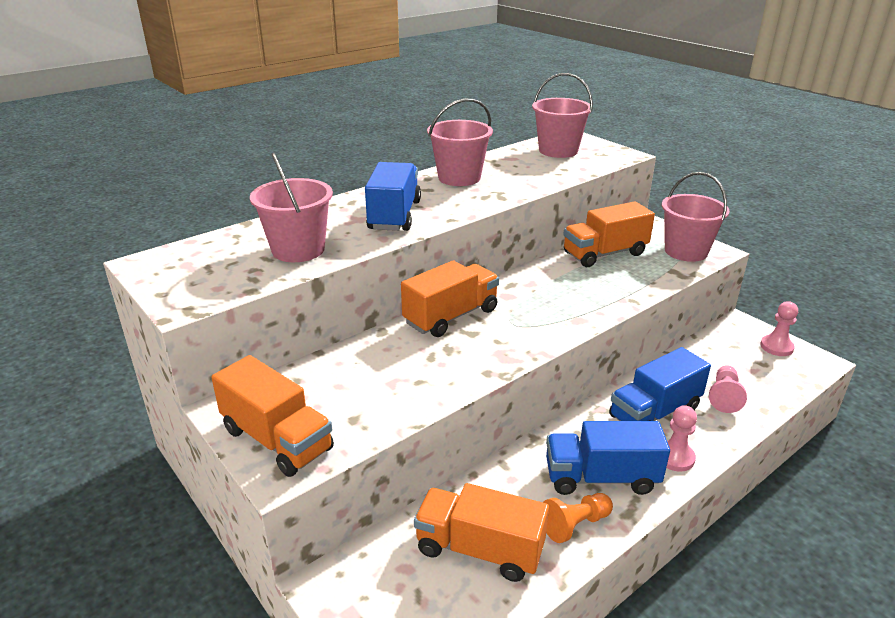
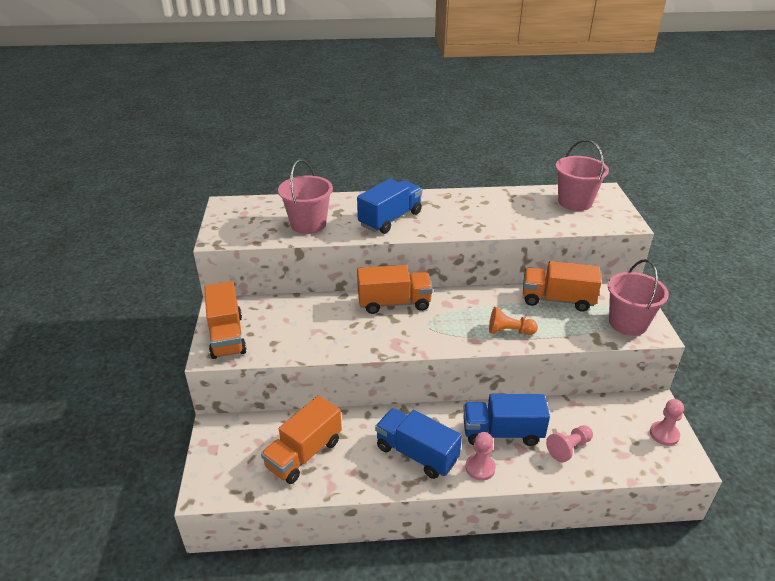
camera: 35 degrees right, 5 degrees up
orange truck [414,483,549,582] -> orange truck turned 105 degrees counterclockwise [261,396,342,484]
pink bucket [427,98,493,186] -> none
orange pawn [543,493,613,543] -> orange pawn moved to [489,307,538,335]

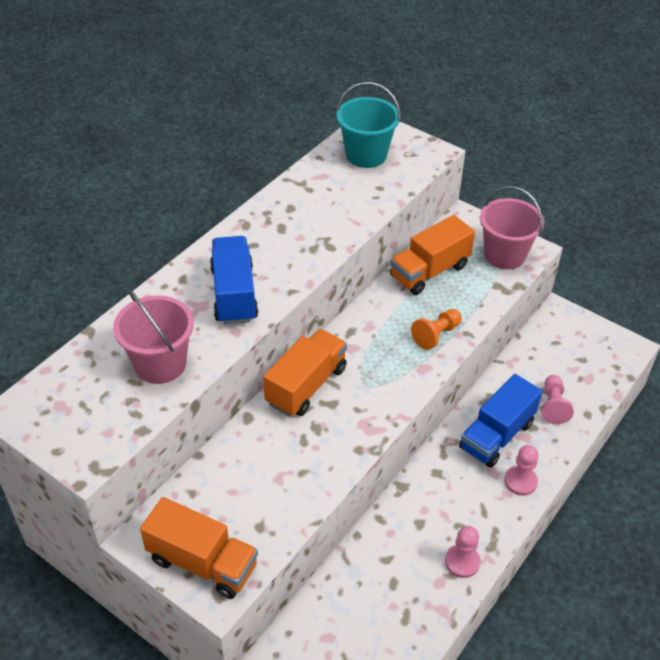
camera: 50 degrees left, 10 degrees up
orange truck [261,396,342,484] -> none
blue truck [375,408,462,479] -> none
pink bucket [556,139,609,211] -> turquoise bucket [336,82,401,168]
pink pawn [650,399,684,446] -> pink pawn moved to [445,526,480,578]

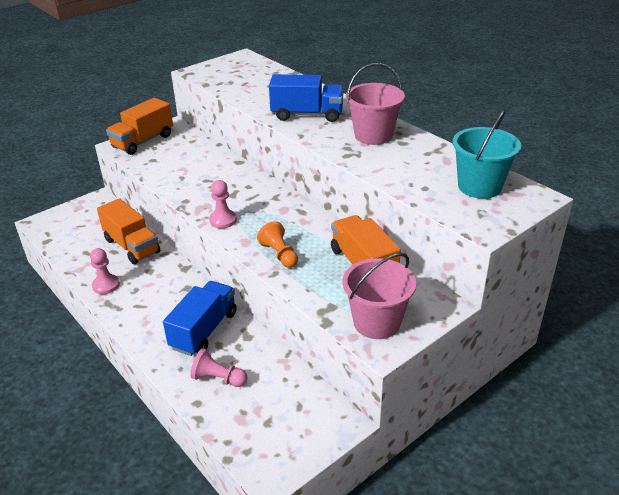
camera: 105 degrees right, 10 degrees down
pink bucket [113,290,194,384] -> pink bucket moved to [346,63,405,145]
orange truck [263,329,347,417] -> orange truck moved to [97,198,160,264]
blue truck [459,374,542,468] -> blue truck turned 60 degrees clockwise [163,281,237,356]
pink pawn [504,445,538,496] -> pink pawn moved to [209,180,237,228]

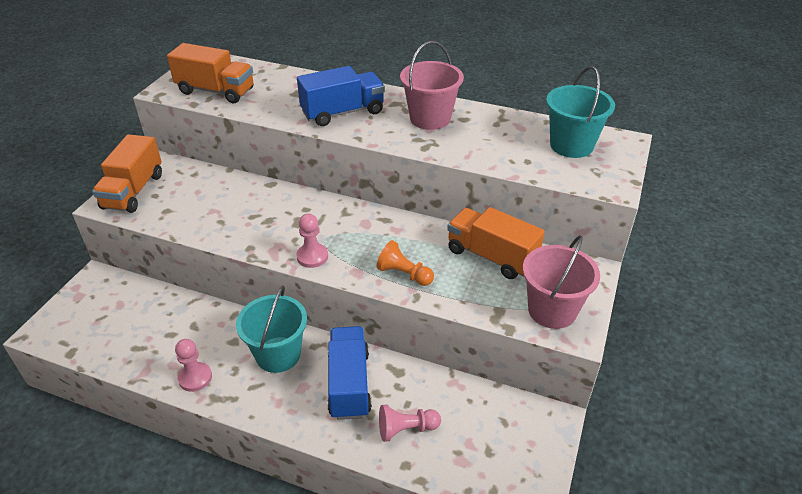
camera: 30 degrees left, 5 degrees up
orange truck [97,198,160,264] -> orange truck moved to [167,43,253,103]
none -> turquoise bucket [236,285,307,373]

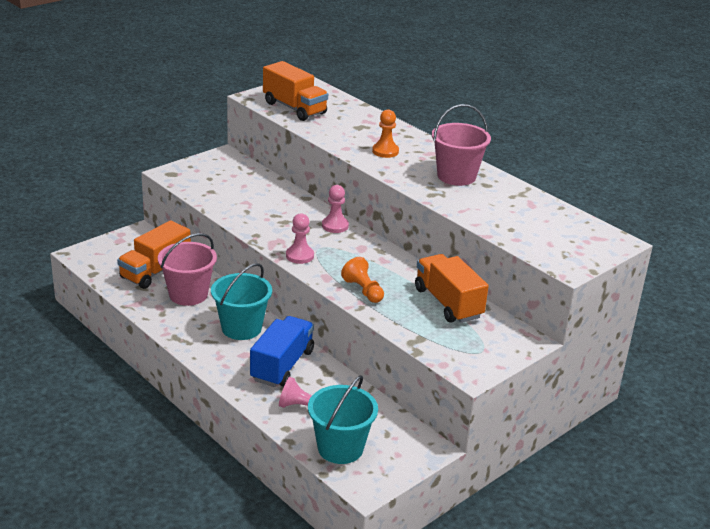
camera: 25 degrees right, 10 degrees down
orange truck [92,134,162,213] -> orange truck moved to [117,220,191,289]
pink pawn [175,339,212,392] -> pink pawn moved to [322,185,349,233]
blue truck [297,66,385,126] -> orange pawn [372,109,399,158]
pink bucket [523,235,600,329] -> pink bucket moved to [158,233,217,306]
turquoise bucket [546,66,615,158] -> turquoise bucket moved to [308,375,378,464]

